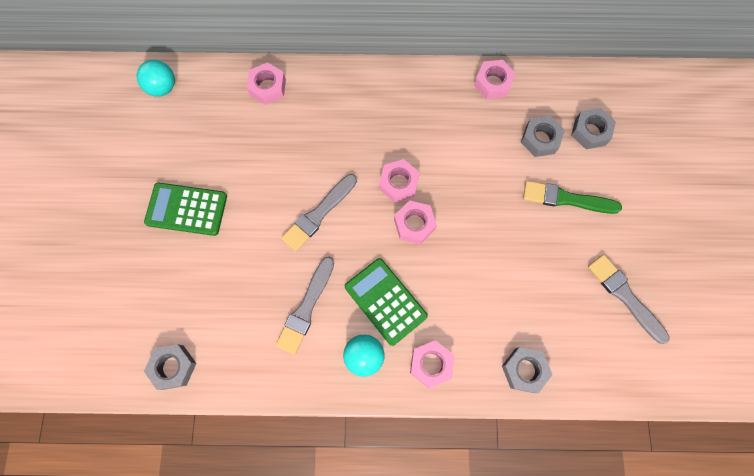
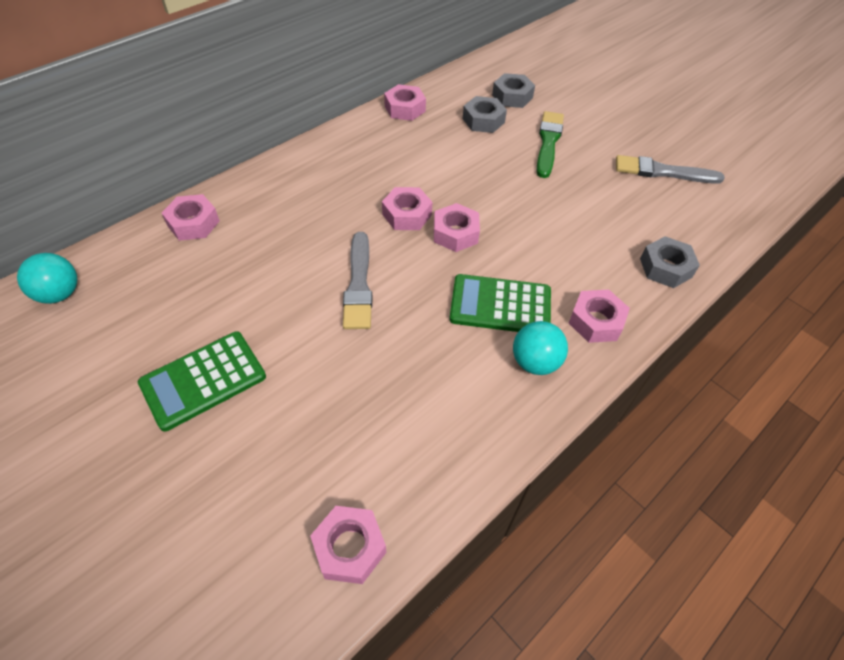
camera: 45 degrees left, 20 degrees down
grey nut [144,344,197,390] -> pink nut [310,506,387,584]
grey brush [276,256,334,355] -> none
green brush [523,181,622,214] -> green brush turned 135 degrees clockwise [536,111,564,178]

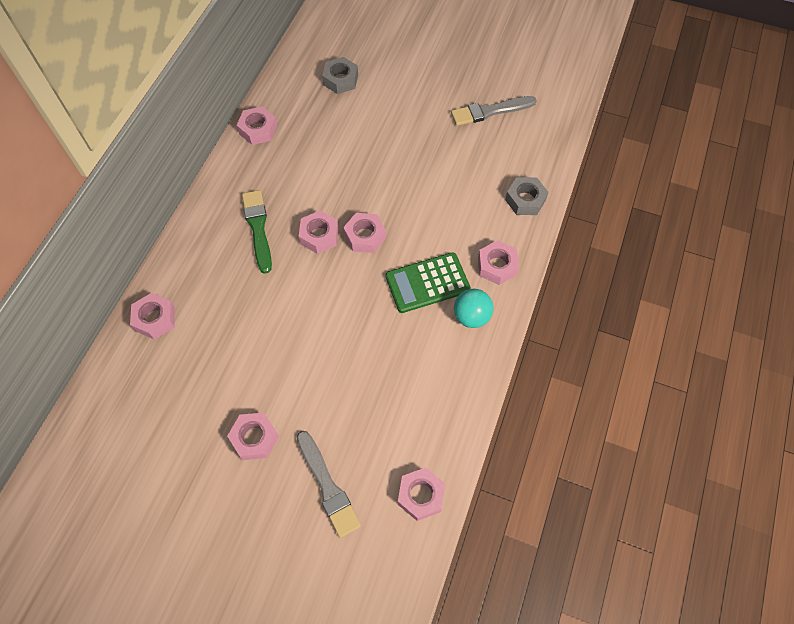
camera: 25 degrees left, 10 degrees up
turquoise ball [17,253,77,304] -> none
green calculator [138,331,266,431] -> pink nut [227,413,279,460]
grey brush [343,232,373,329] -> grey brush moved to [296,431,361,538]
grey nut [463,96,507,133] -> none
green brush [536,111,564,178] -> green brush moved to [242,190,272,274]

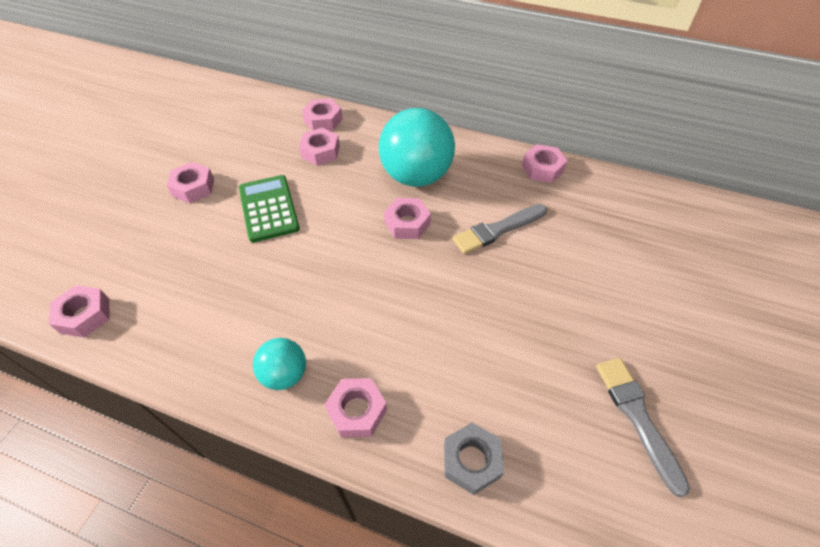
camera: 90 degrees right, 10 degrees down
green brush [242,190,272,274] -> turquoise ball [379,108,455,187]
grey brush [296,431,361,538] -> grey brush moved to [452,204,547,254]
grey nut [322,57,358,94] -> none
pink nut [343,213,386,253] -> pink nut moved to [299,128,340,166]
green calculator [386,252,471,313] -> green calculator moved to [239,175,300,242]

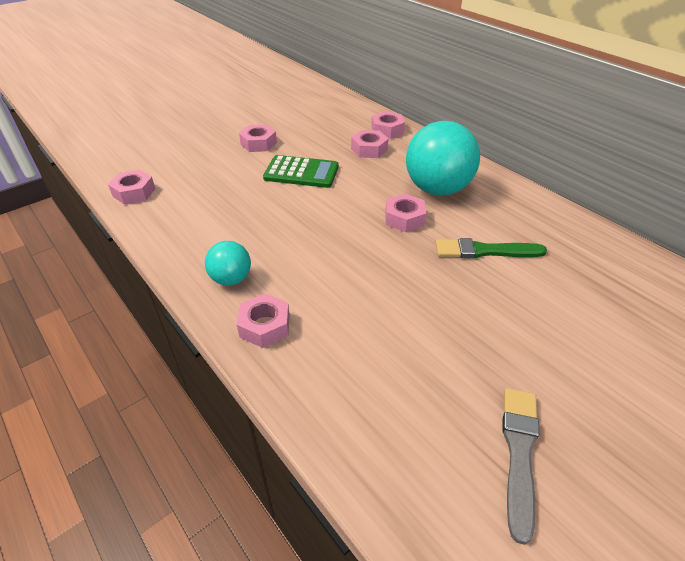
camera: 30 degrees right, 10 degrees down
green calculator [239,175,300,242] -> green calculator turned 90 degrees clockwise [263,155,339,188]
grey nut [444,423,504,495] -> none
grey brush [452,204,547,254] -> green brush [435,238,547,258]
pink nut [522,144,567,183] -> none

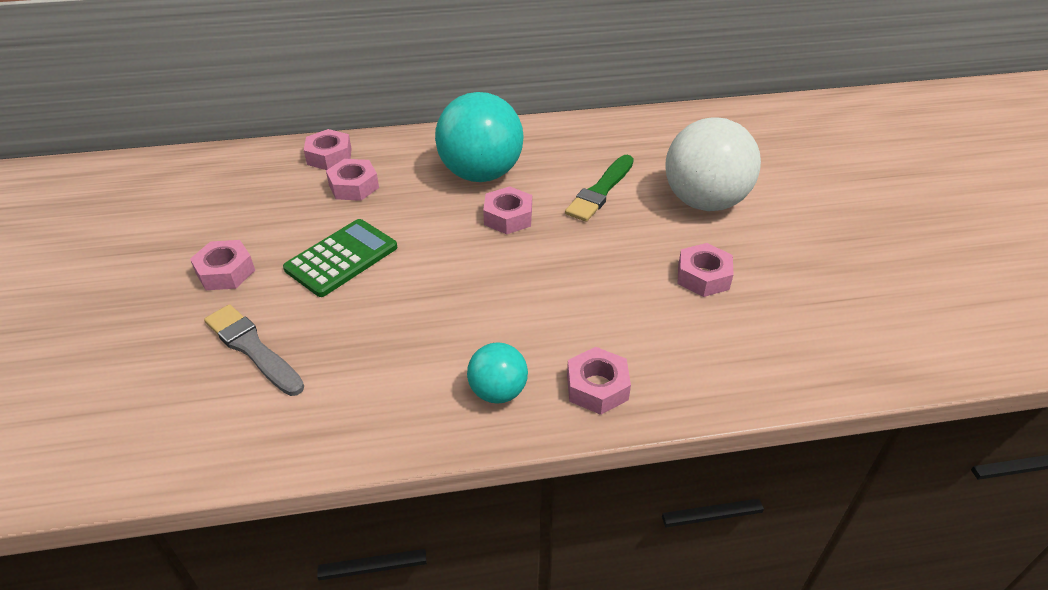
camera: 60 degrees left, 0 degrees up
pink nut [108,170,155,205] -> pink nut moved to [677,243,734,297]
grey brush [502,388,539,545] -> grey brush moved to [204,304,304,396]
none -> white ball [665,117,761,211]

